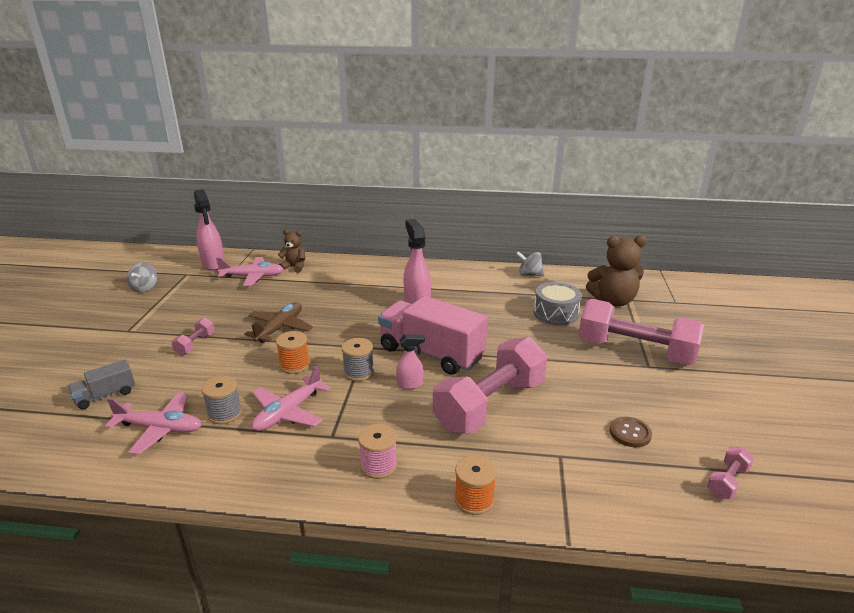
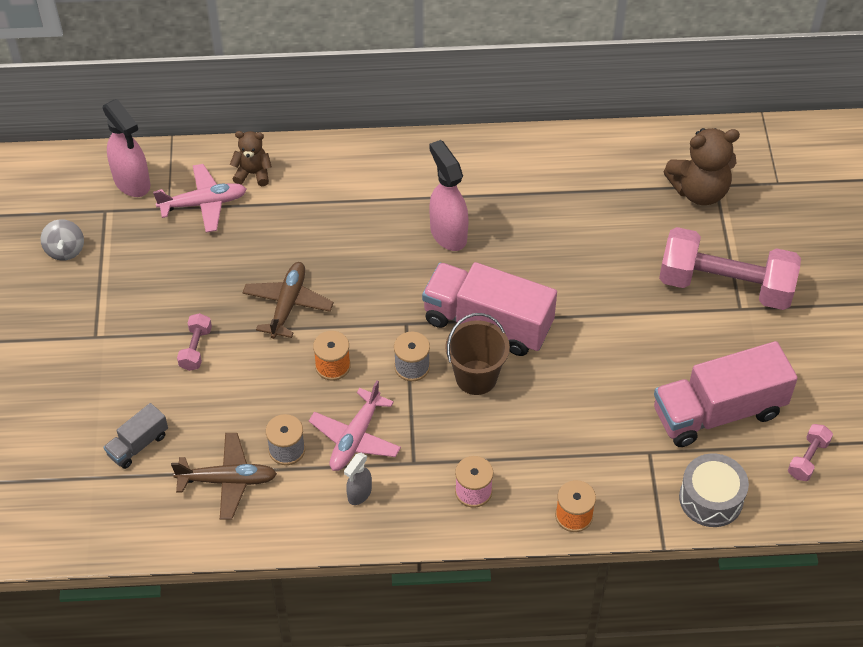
camera: 10 degrees left, 25 degrees up
pink plane [105,392,201,455] -> brown plane [171,433,277,520]
pink spray bottle [396,334,425,389] -> brown bucket [445,313,510,395]
pink dumbbell [433,337,547,434] -> none
grey spinning top [516,251,544,276] -> none
grey drum [534,282,582,326] -> grey drum moved to [679,453,749,527]
brown button [610,417,652,447] -> pink truck [654,341,798,447]
none -> grey spray bottle [344,453,372,505]

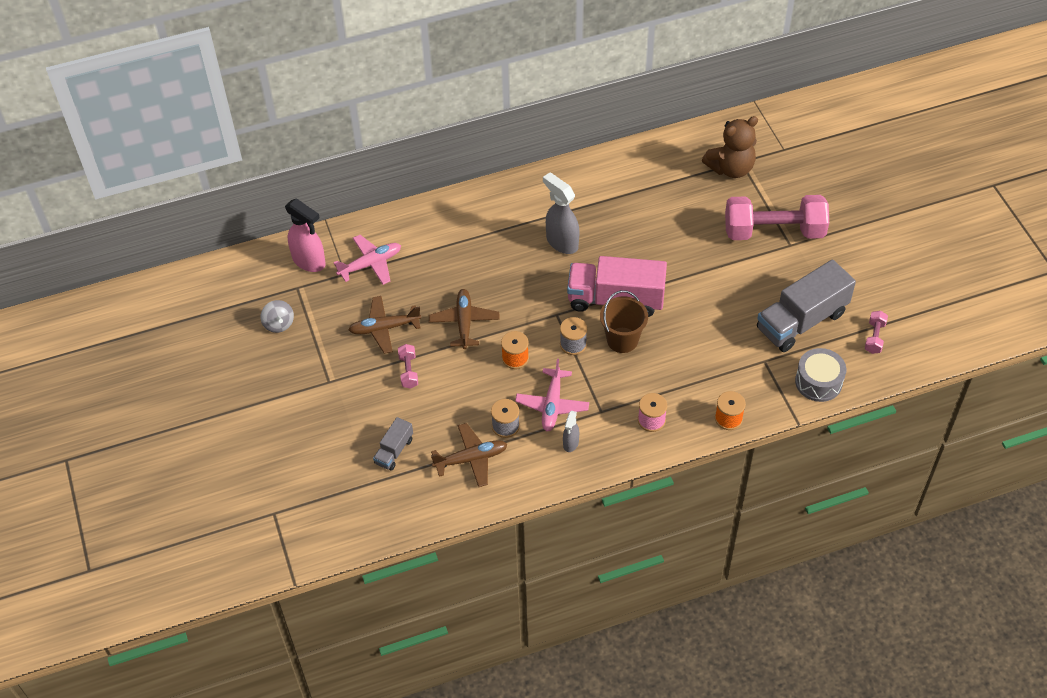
camera: 15 degrees left, 0 degrees up
brown teddy bear [230,131,272,186] -> none
pink spray bottle [429,140,469,251] -> grey spray bottle [543,172,579,254]
pink truck [654,341,798,447] -> grey truck [757,259,856,352]
none -> brown plane [348,296,421,354]

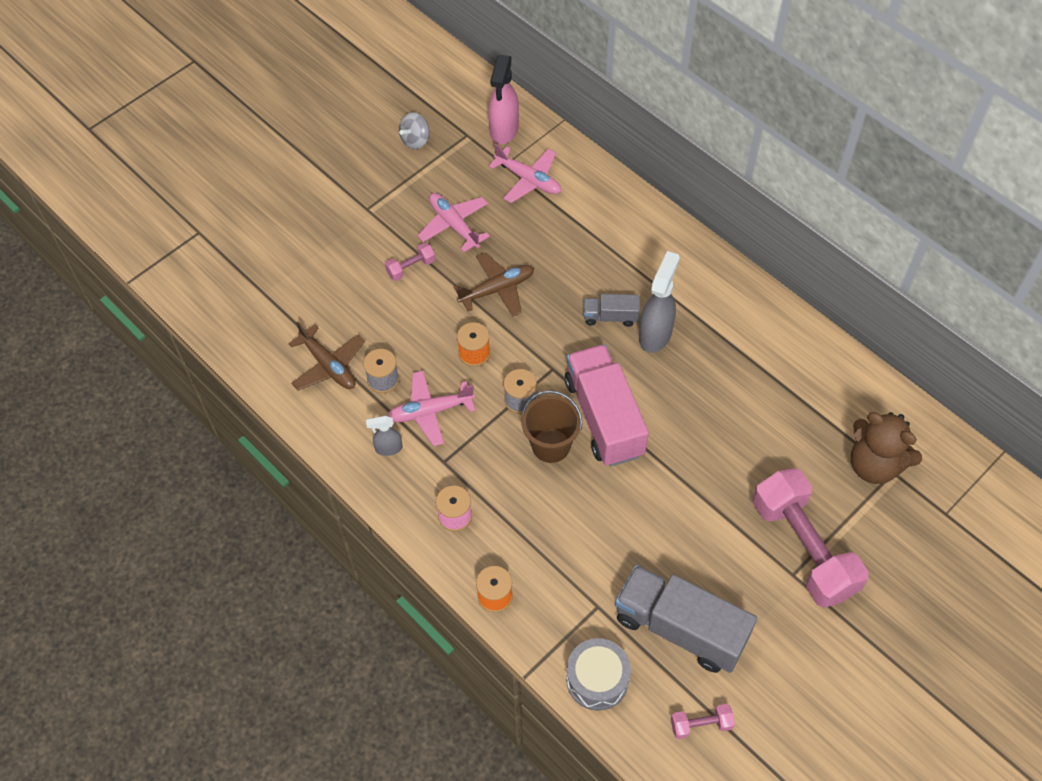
camera: 65 degrees right, 5 degrees up
brown plane [348,296,421,354] -> pink plane [417,193,490,252]
grey truck [373,417,413,471] -> grey truck moved to [584,294,640,327]

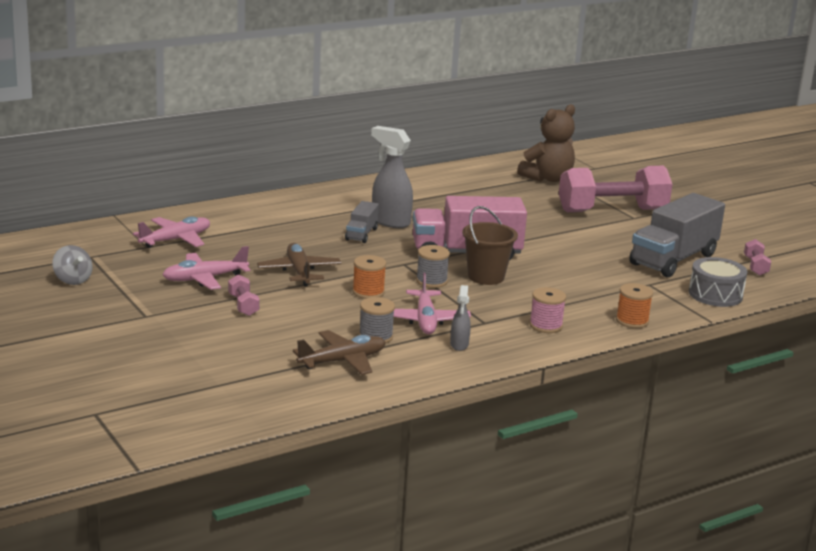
camera: 80 degrees left, 35 degrees down
pink spray bottle [488,55,519,144] -> none

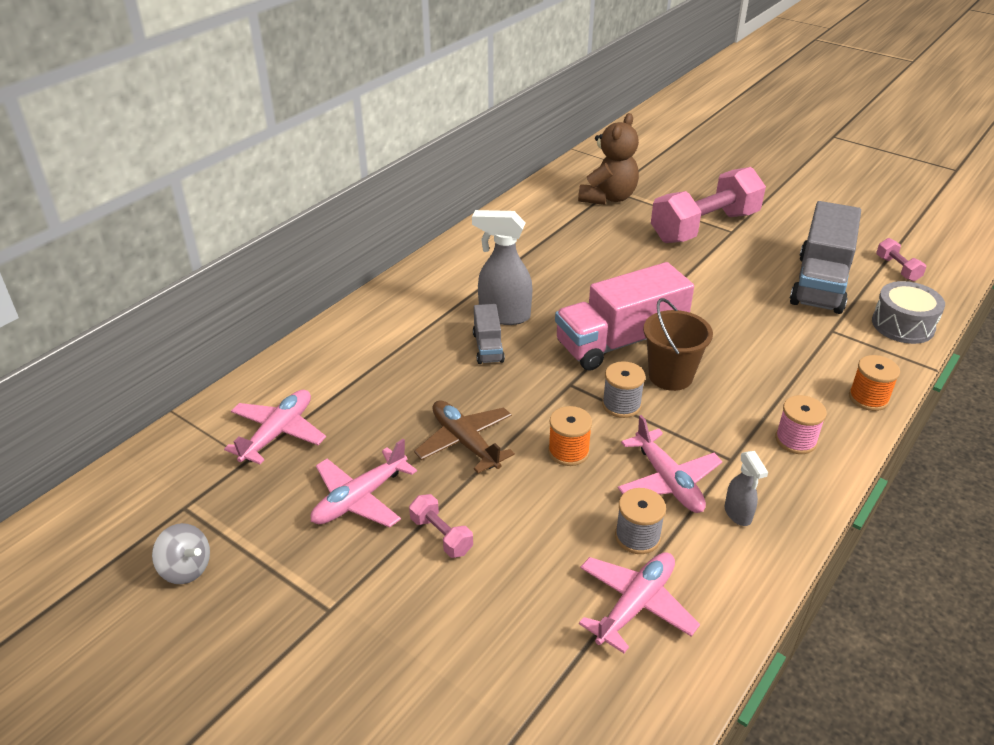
camera: 20 degrees left, 15 degrees up
brown plane [293,330,385,375] -> pink plane [579,552,700,653]

